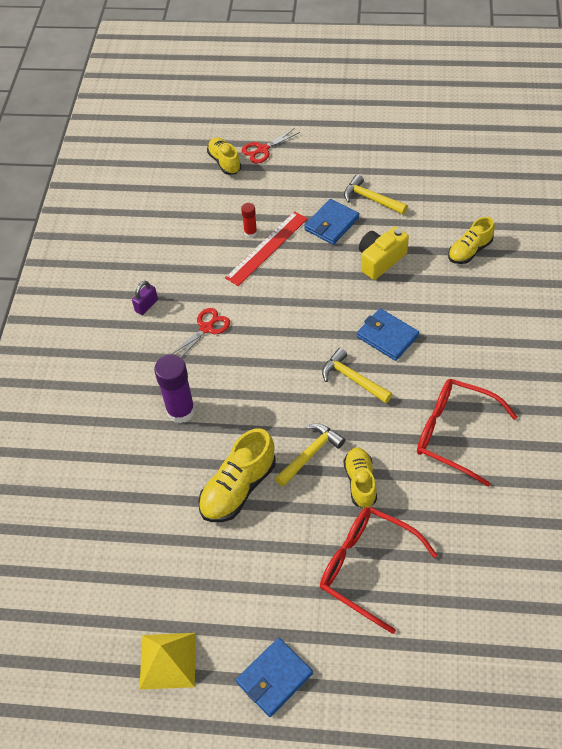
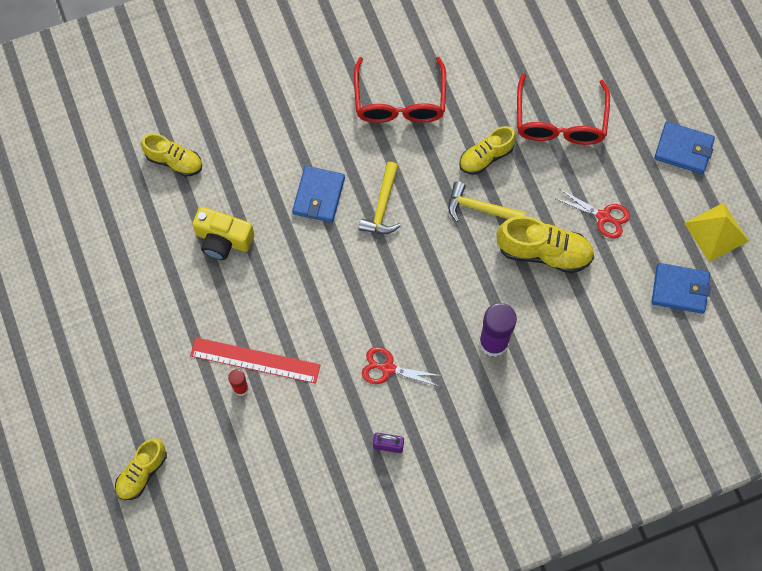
camera: 120 degrees left, 15 degrees up
red scissors [241,128,300,164] -> red scissors moved to [554,189,630,239]
blue wallet [304,199,359,245] -> blue wallet moved to [651,263,711,314]
yellow hammer [344,174,408,215] -> none

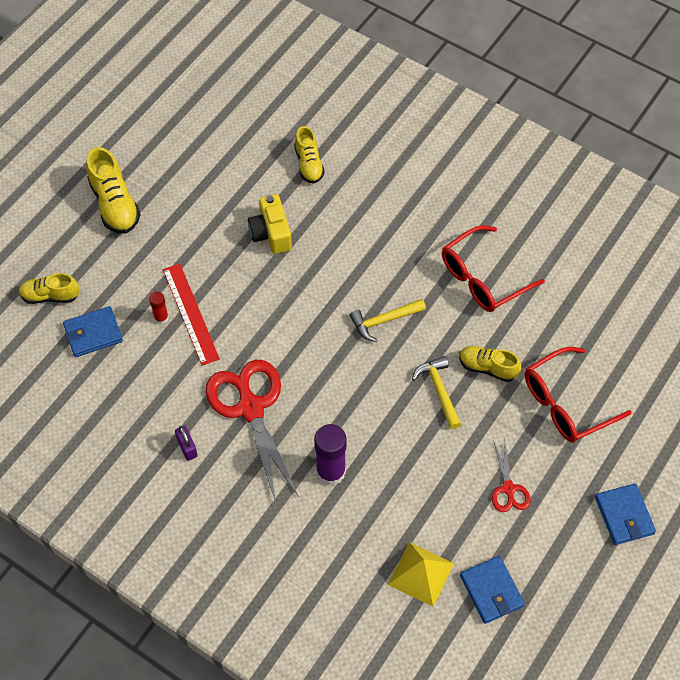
camera: 55 degrees right, 10 degrees down
blue wallet [292,166,345,223] -> blue wallet moved to [63,306,123,357]
red scissors [362,347,442,387] -> red scissors [205,360,299,503], size x2.04
yellow shoe [497,216,594,274] -> yellow shoe moved to [86,147,141,234]
yellow pyramid [684,203,749,262] -> yellow pyramid moved to [388,542,454,607]

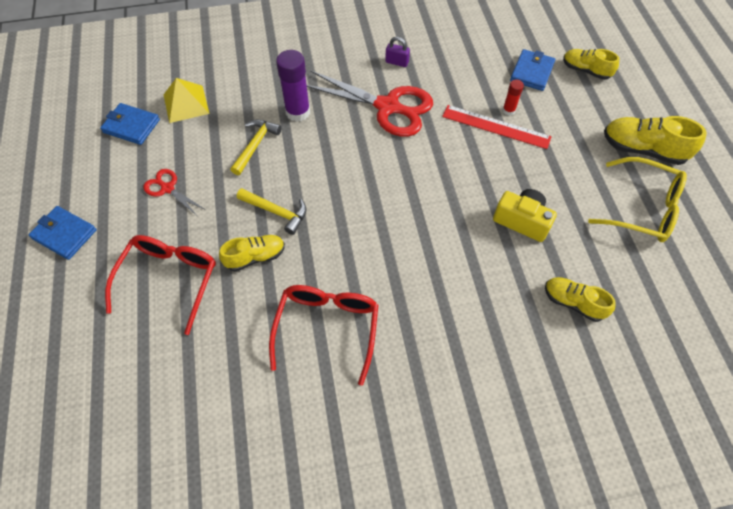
camera: 135 degrees right, 0 degrees up
yellow shoe [19,273,80,304] -> yellow shoe turned 105 degrees counterclockwise [563,49,619,80]
yellow hammer [350,299,426,342] -> yellow hammer moved to [230,120,282,175]
none -> yellow glasses [588,157,687,242]

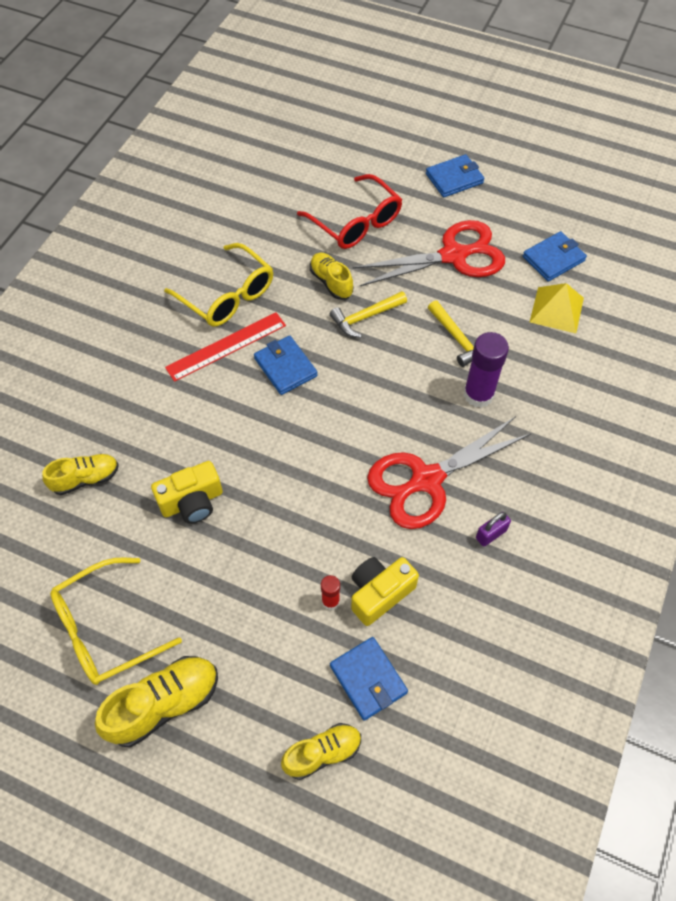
camera: 125 degrees right, 0 degrees up
red scissors [143,169,206,215] -> red scissors [353,220,505,286], size x2.04
yellow shoe [219,235,285,272] -> yellow shoe turned 135 degrees clockwise [310,253,353,299]
red glasses [269,285,378,386] -> yellow glasses [164,243,273,327]
red ruler [442,105,552,149] -> red ruler moved to [165,312,286,382]
none -> blue wallet [254,336,318,395]
none -> yellow camera [351,557,419,626]

